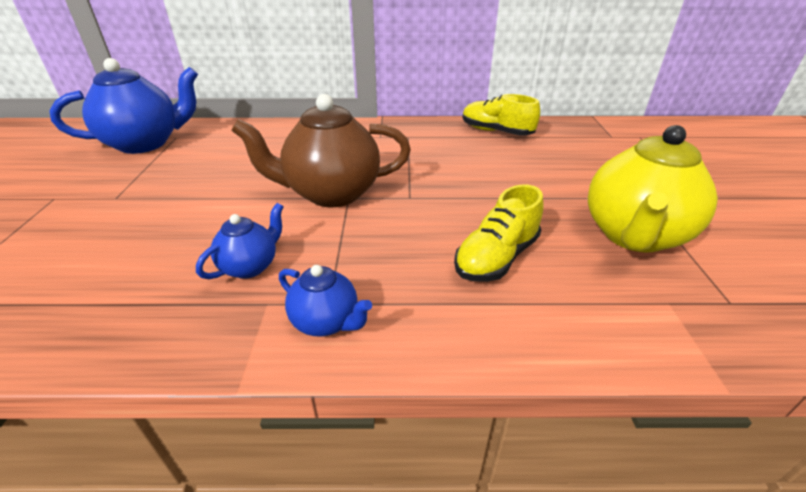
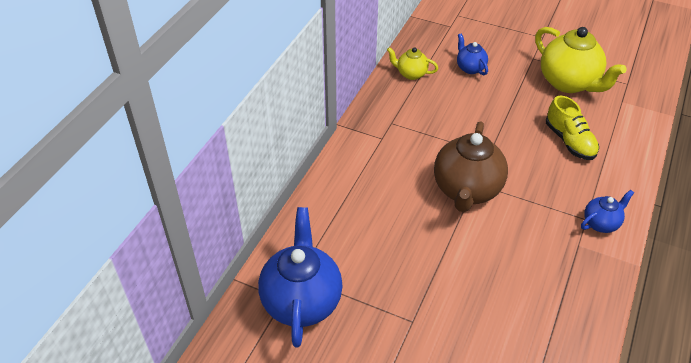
camera: 65 degrees left, 10 degrees up
blue teapot [196,203,284,279] -> blue teapot moved to [457,34,488,75]
yellow shoe [462,94,540,136] -> yellow teapot [387,47,438,80]

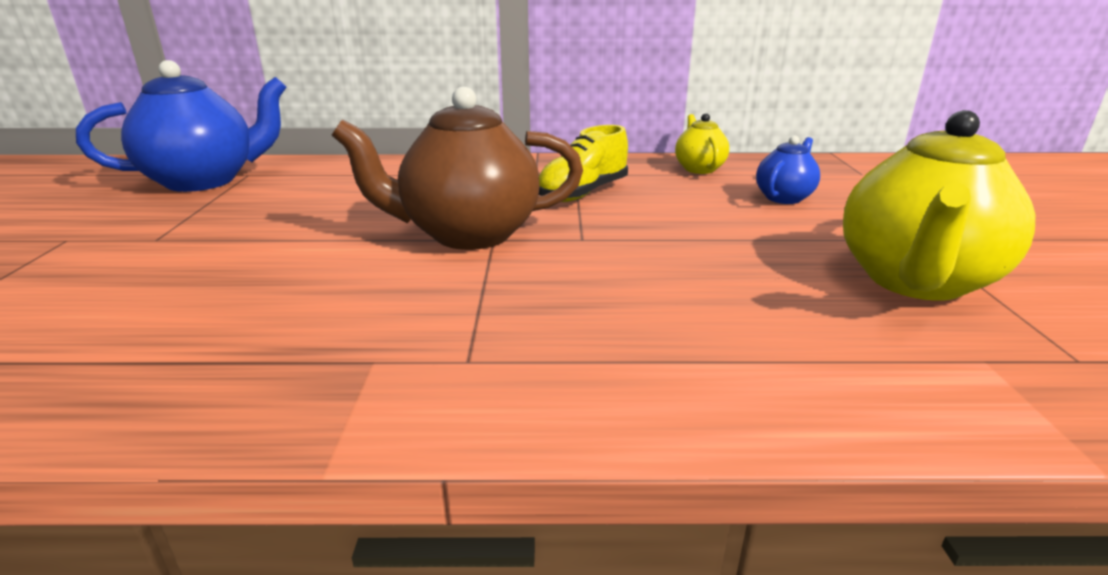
camera: 65 degrees right, 20 degrees down
yellow shoe [546,95,599,160] -> yellow shoe moved to [539,125,628,202]
blue teapot [581,190,634,233] -> none

